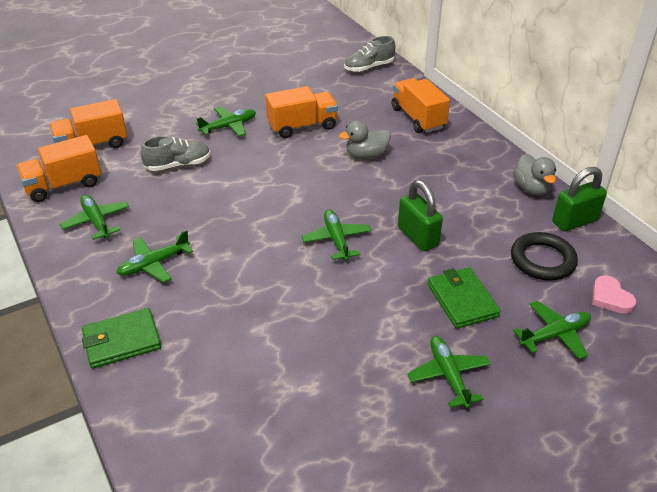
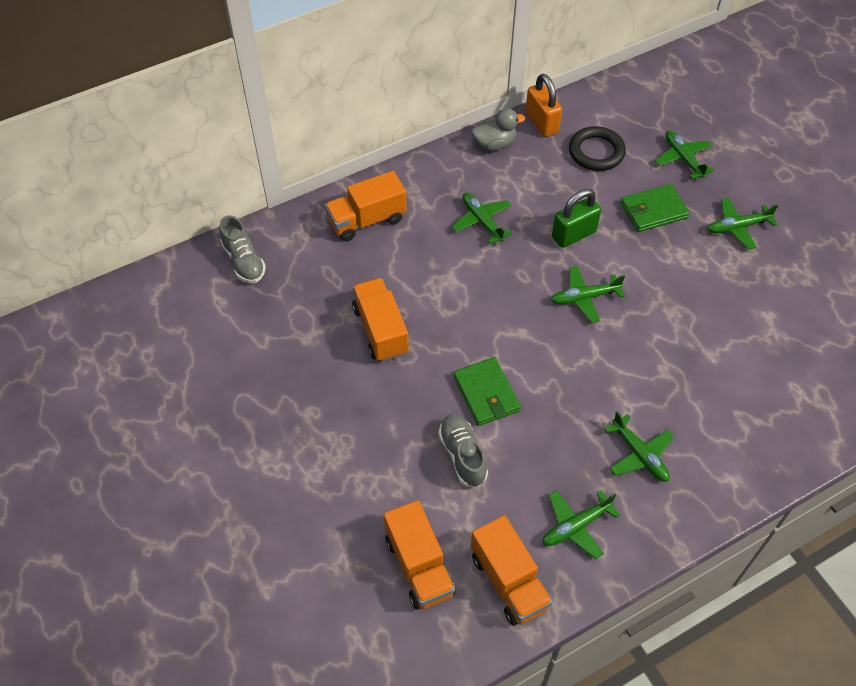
camera: 90 degrees left, 15 degrees up
green wallet [82,308,161,369] -> green wallet moved to [453,357,521,426]
green plane [196,107,256,137] -> green plane moved to [452,193,513,244]
grey duck [339,120,391,159] -> none
green padlock [552,167,607,231] -> orange padlock [525,74,562,137]
pink heart [592,275,637,314] -> none

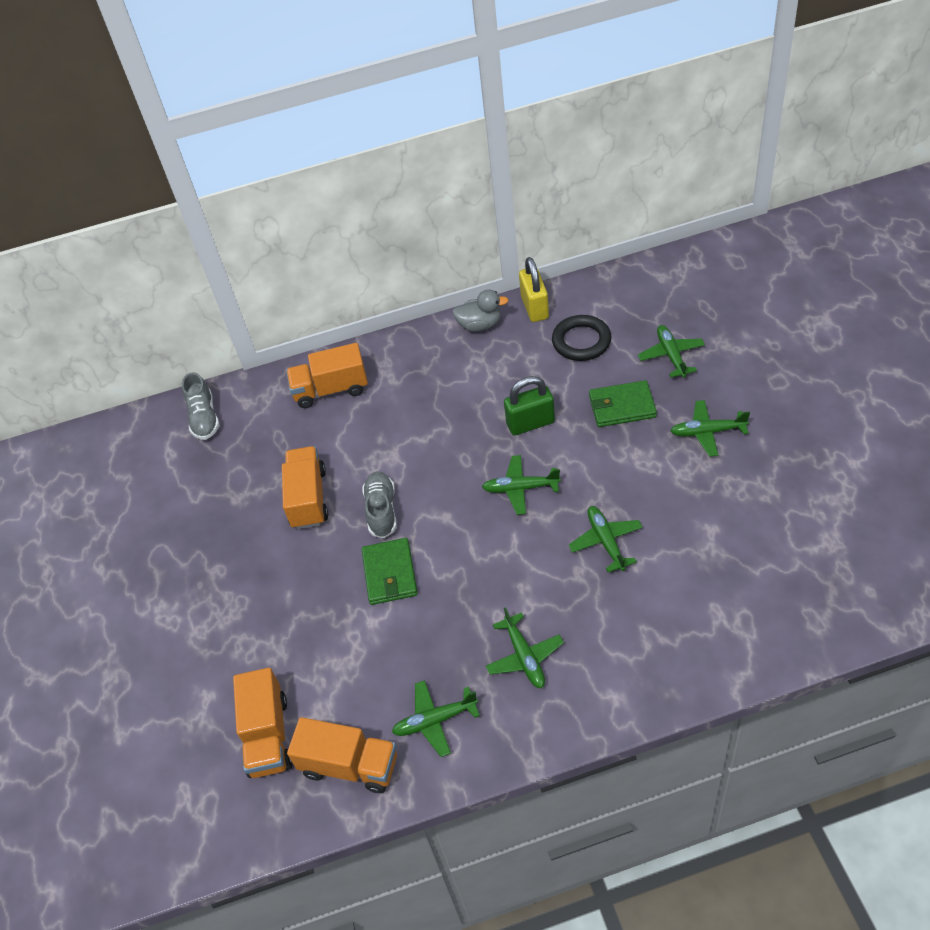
camera: 20 degrees right, 5 degrees down
grey shoe [438,414,488,487] -> grey shoe moved to [362,472,397,538]
green plane [452,193,513,244] -> green plane moved to [569,506,643,572]
orange truck [471,515,553,626] -> orange truck turned 60 degrees counterclockwise [287,717,397,793]
orange padlock [525,74,562,137] -> yellow padlock [519,257,549,322]

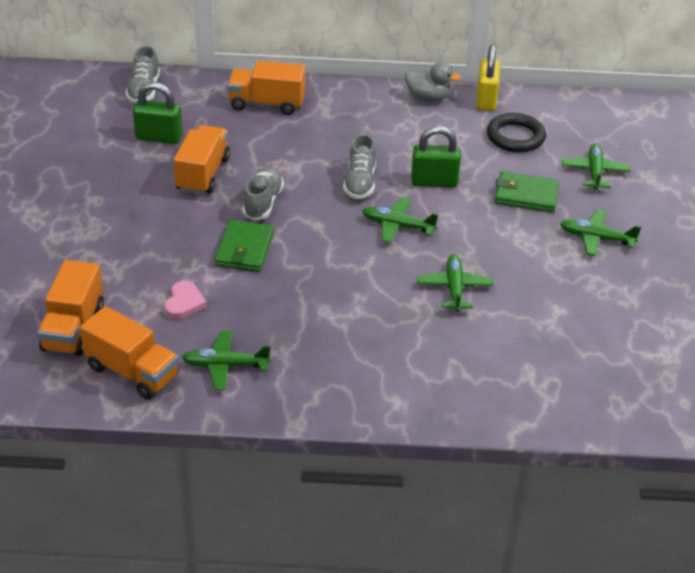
camera: 10 degrees right, 10 degrees down
green plane [486,607,564,688] -> none
none -> green padlock [133,82,182,144]
none -> pink heart [164,281,207,319]
none -> grey shoe [343,134,376,199]

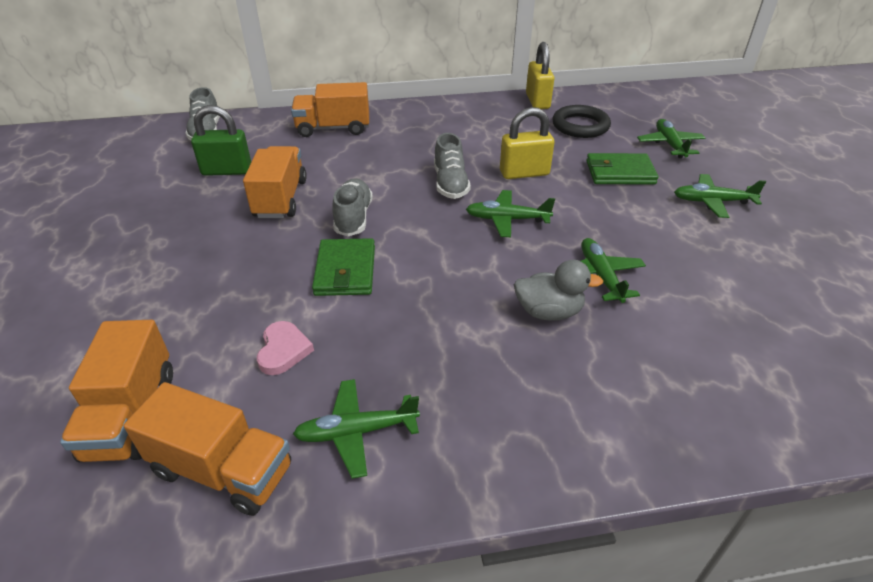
camera: 10 degrees left, 0 degrees up
grey duck [405,61,461,101] -> grey duck moved to [514,260,603,321]
green padlock [411,126,461,187] -> yellow padlock [500,107,555,179]

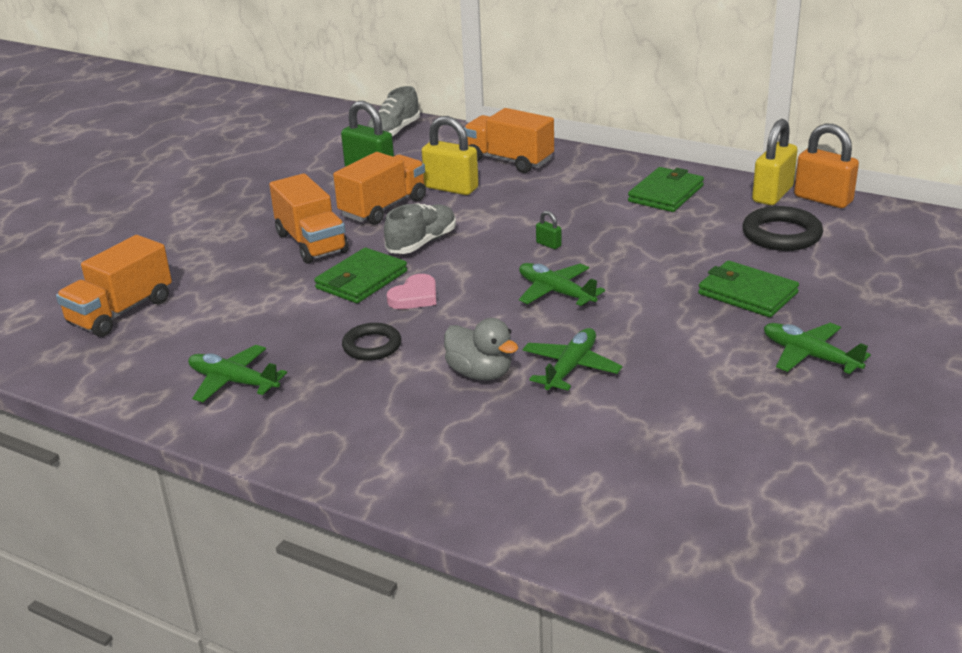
camera: 40 degrees right, 10 degrees down
orange truck [124,382,291,516] -> orange truck moved to [269,173,349,264]
pink heart [257,321,314,375] -> pink heart moved to [387,274,436,309]
grey shoe [434,133,471,199] -> green padlock [536,211,562,249]
yellow padlock [500,107,555,179] -> yellow padlock moved to [422,116,479,195]
green plane [637,119,705,158] -> none
none -> black ring [342,323,402,361]
none -> green wallet [628,167,704,212]
none -> orange padlock [794,124,859,208]

